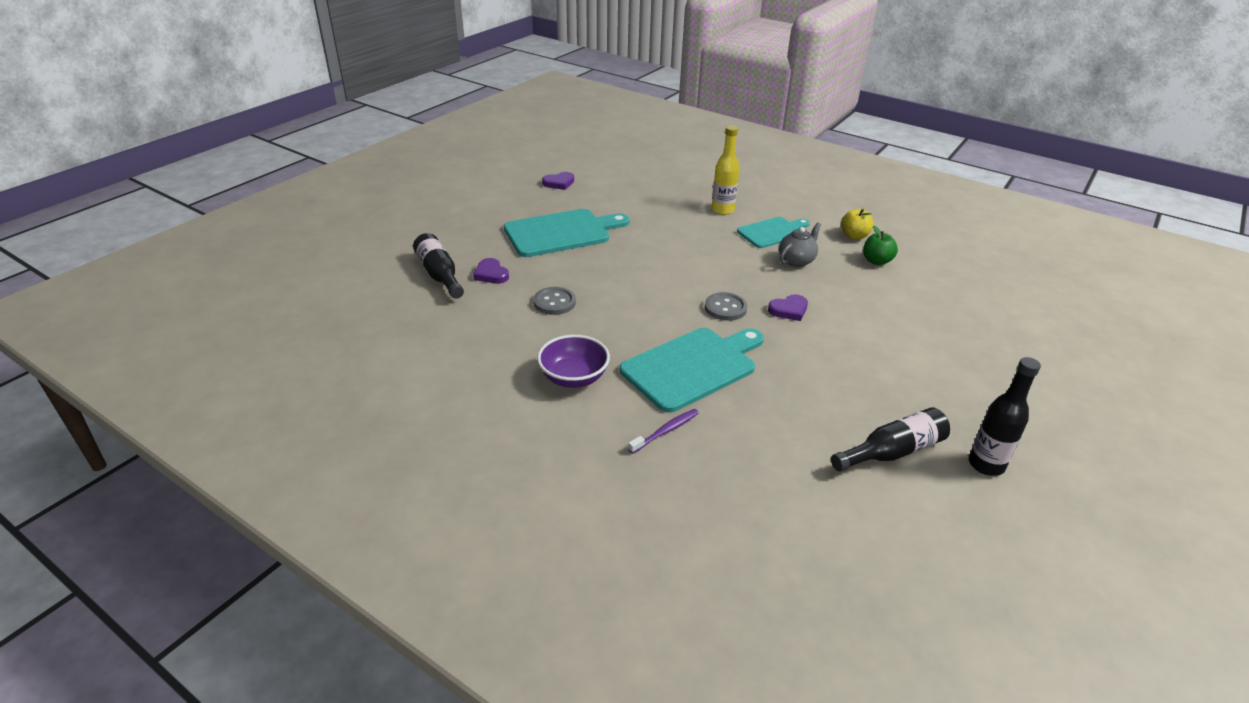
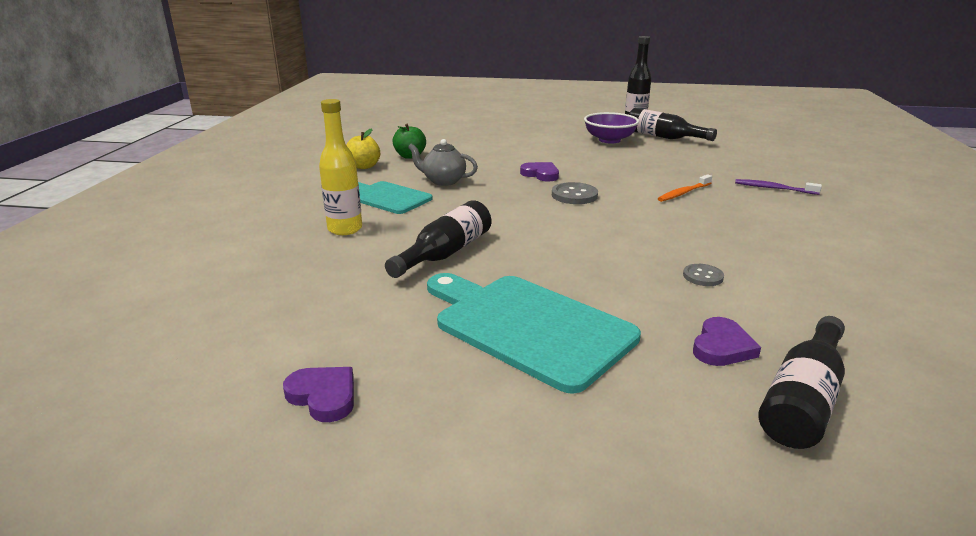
camera: 115 degrees left, 10 degrees down
grey button [533,287,576,315] -> grey button [683,264,724,286], size x0.64
purple bowl [537,335,610,388] -> purple bowl moved to [584,112,639,143]
turquoise cutting board [620,328,764,413] -> orange toothbrush [658,174,712,202]
none -> black bottle [385,200,491,278]

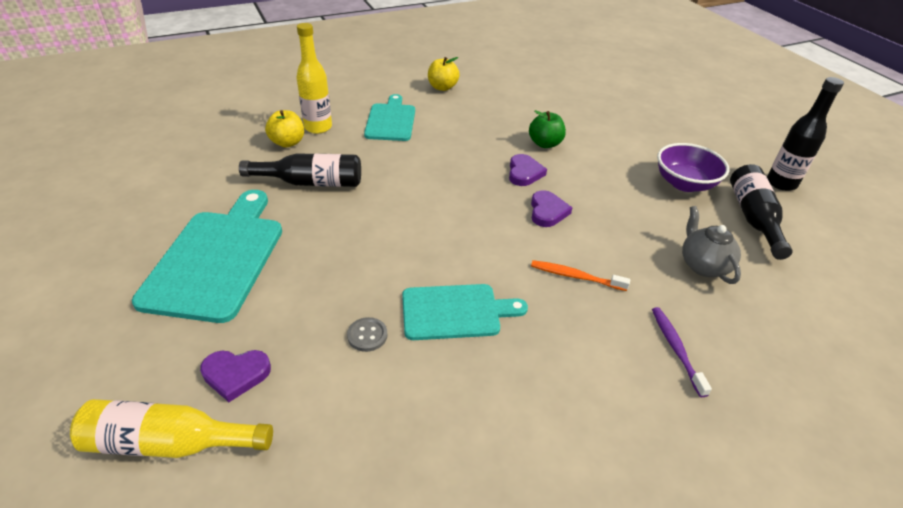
camera: 55 degrees right, 15 degrees up
purple heart [283,367,354,422] -> purple heart moved to [531,190,572,227]
green apple [393,124,426,159] -> green apple moved to [529,110,566,148]
grey teapot [408,139,478,186] -> grey teapot moved to [682,206,741,284]
grey button [552,182,598,204] -> none
black bottle [758,316,845,449] -> yellow bottle [70,399,273,458]
none -> yellow apple [265,110,304,147]
none -> turquoise cutting board [402,284,528,340]

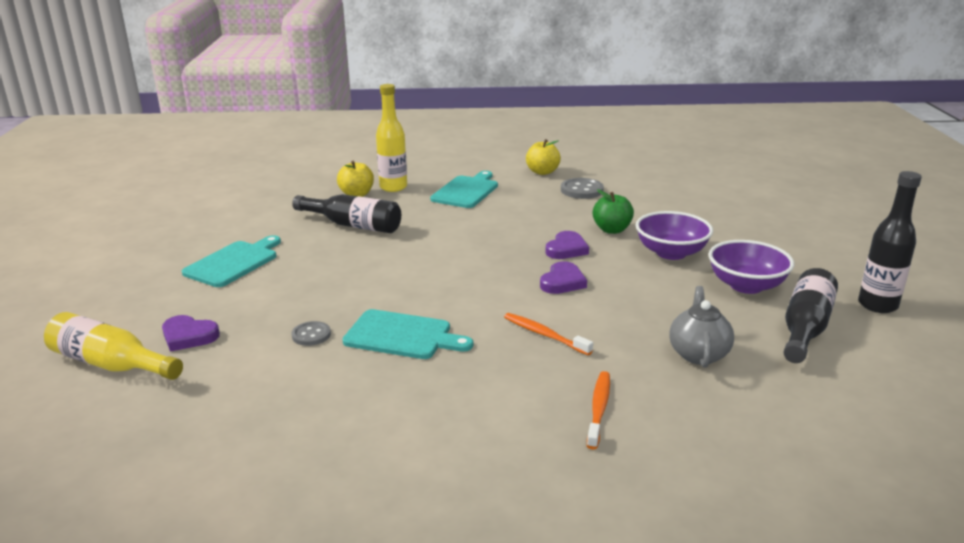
camera: 25 degrees right, 15 degrees down
turquoise cutting board [132,190,282,323] -> turquoise cutting board [182,235,281,287], size x0.62
purple toothbrush [652,307,712,397] -> orange toothbrush [587,371,610,450]
none -> grey button [561,178,604,199]
none -> purple bowl [636,211,713,260]

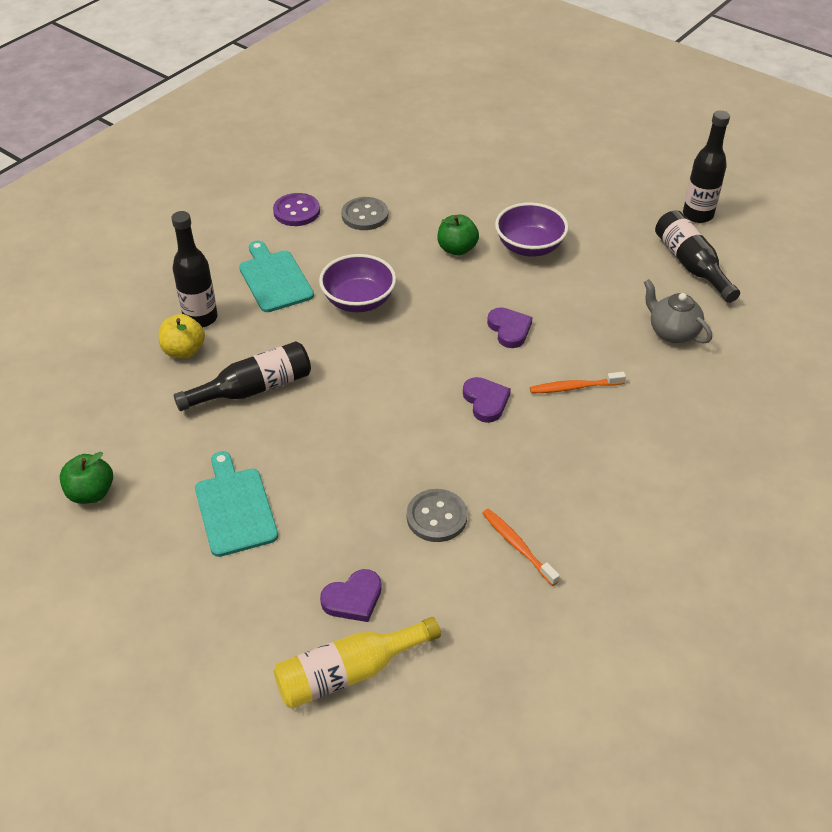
camera: 50 degrees left, 20 degrees up
grey button [292,321,331,346] -> grey button [407,489,467,542], size x1.56
turquoise cutting board [343,309,473,359] -> none
yellow bottle [376,84,407,192] -> black bottle [171,211,218,327]
yellow apple [526,139,561,175] -> purple button [273,193,320,226]
purple heart [545,231,589,259] -> purple heart moved to [463,377,511,423]
orange toothbrush [587,371,610,450] -> orange toothbrush moved to [482,508,560,586]
purple bowl [709,240,794,294] -> purple bowl moved to [319,254,396,312]
none -> green apple [60,452,113,504]

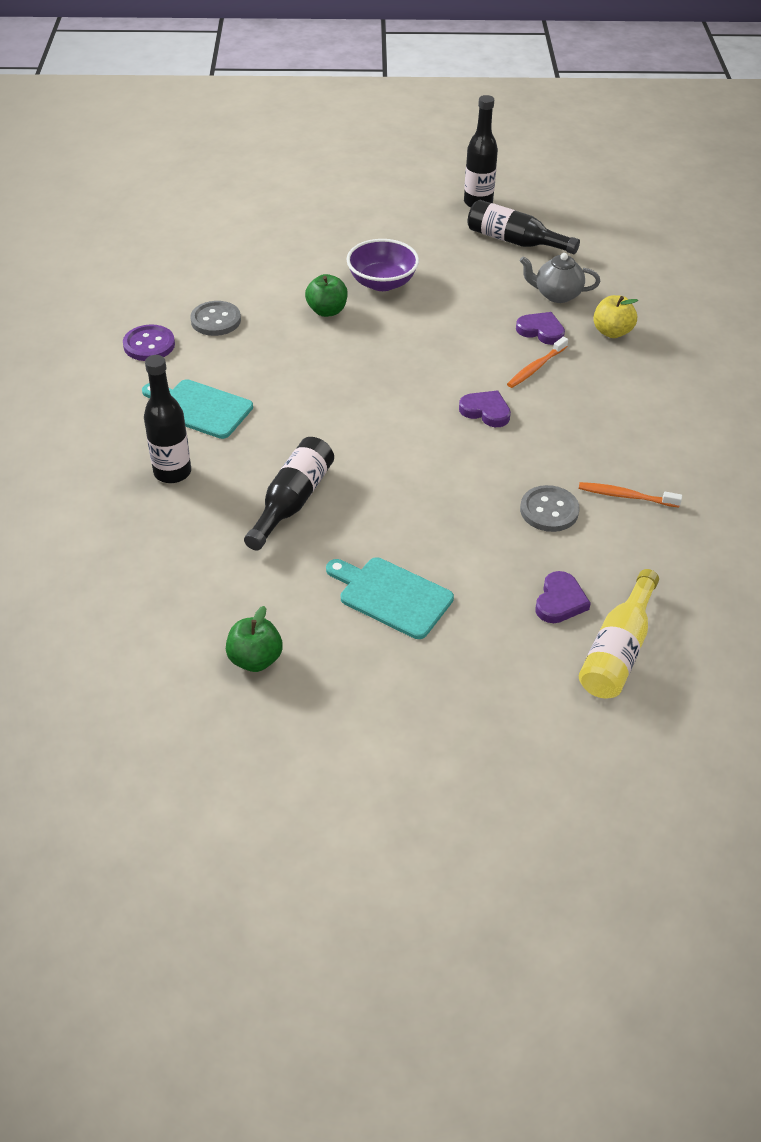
camera: 40 degrees left, 0 degrees up
yellow apple [158,314,205,358] -> yellow apple moved to [593,295,638,338]
purple bowl [319,254,396,312] -> none
purple heart [487,307,533,348] -> purple heart moved to [516,312,565,345]

